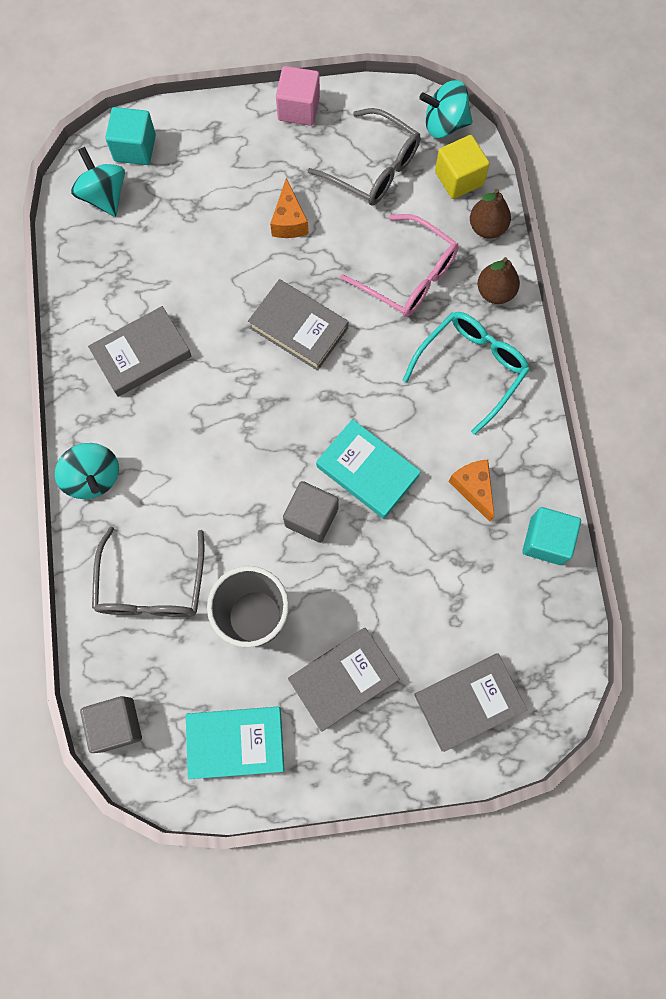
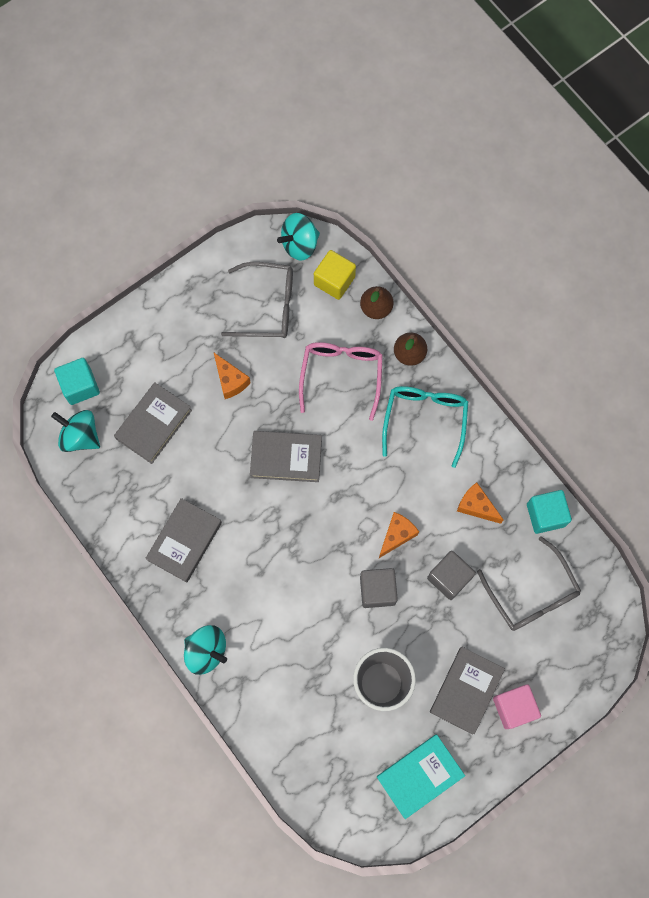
camera: 30 degrees left, 0 degrees up
grey cube [80,696,142,753] -> grey cube moved to [427,551,476,600]
grey glasses [92,527,205,617] -> grey glasses moved to [477,536,581,631]
pink cube [276,66,320,126] -> pink cube moved to [493,684,541,729]
turquoise book [316,419,421,519] -> orange cheese [379,512,419,558]
pink glasses [340,214,458,317] -> pink glasses turned 90 degrees counterclockwise [299,342,383,421]
grey book [414,653,527,752] -> grey book moved to [114,382,192,464]

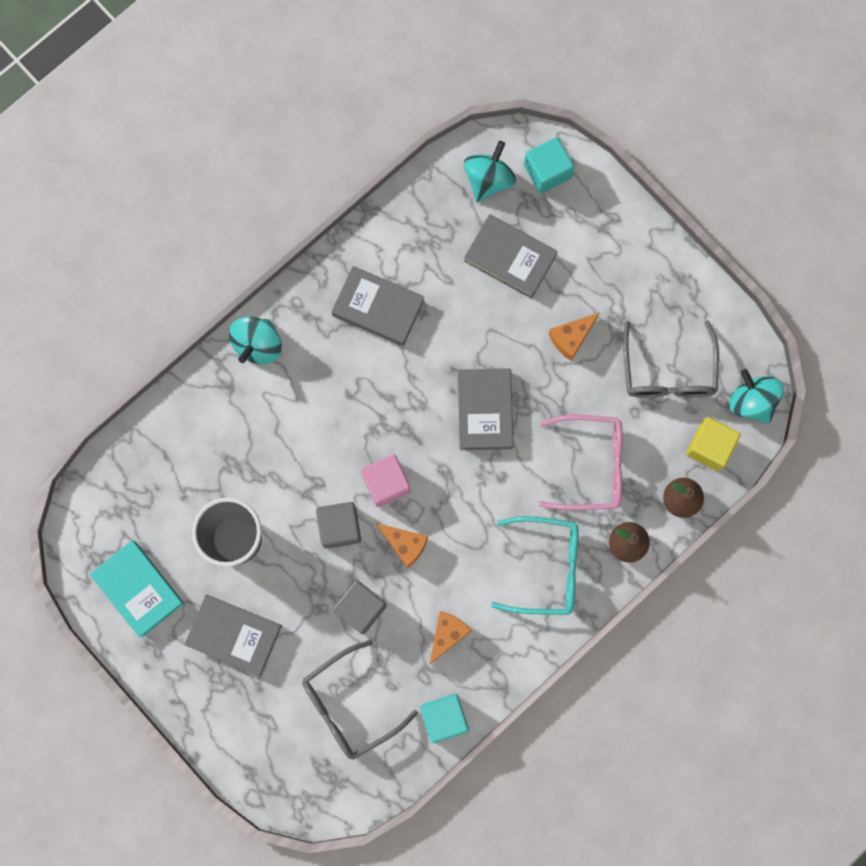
camera: 85 degrees right, 5 degrees up
pink cube [493,684,541,729] -> pink cube moved to [361,454,411,507]

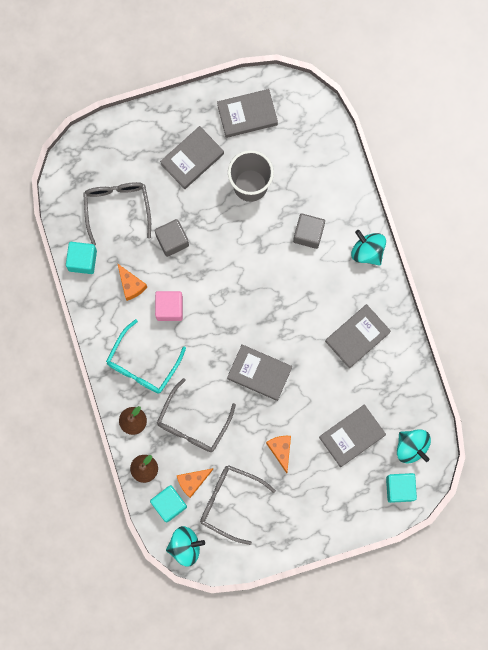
camera: 115 degrees right, 0 degrees up
turquoise book [90,540,184,638] -> grey book [217,89,278,138]
grey cube [316,502,361,549] -> grey cube moved to [293,214,325,249]
pink cube [361,454,411,507] -> pink cube moved to [155,291,183,321]
orange cheese [376,523,428,568] -> orange cheese moved to [177,468,213,498]
pink glasses [539,415,622,510] -> grey glasses [157,378,236,452]
yellow cube [686,417,741,471] -> turquoise cube [150,485,187,523]

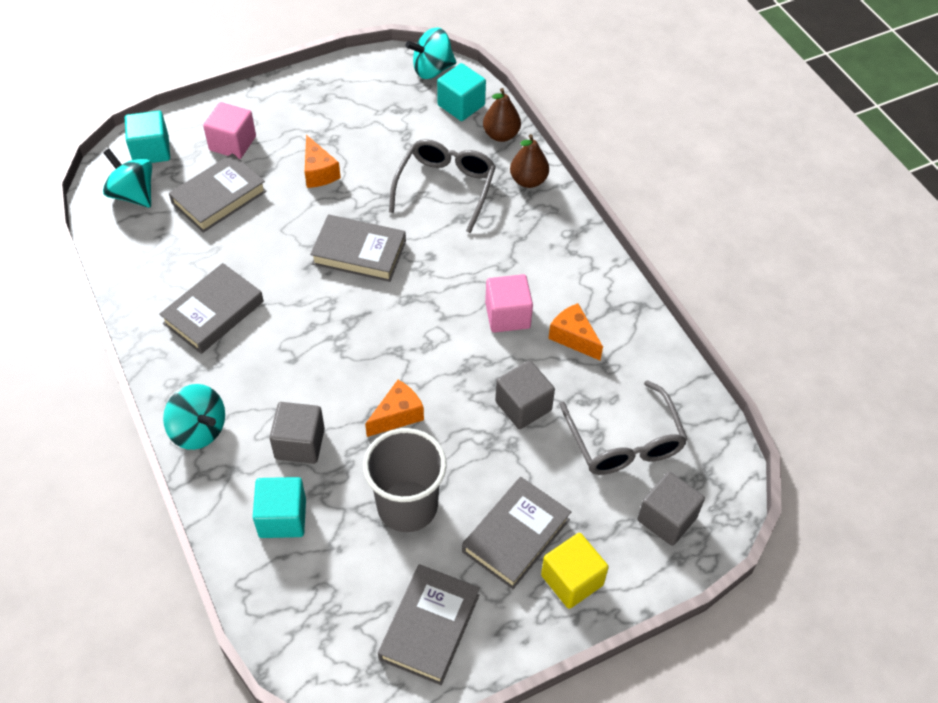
camera: 170 degrees right, 25 degrees down
turquoise cube [66,242,97,274] -> turquoise cube moved to [253,477,306,538]
turquoise glasses [106,319,186,393] -> none
orange cheese [177,468,213,498] -> orange cheese moved to [365,380,424,437]
grey glasses [200,465,276,545] -> none
grey book [217,89,278,138] -> grey book turned 45 degrees counterclockwise [378,564,480,685]
none -> pink cube [203,102,256,159]
none -> yellow cube [541,533,609,609]
none -> grey cube [637,472,705,546]

